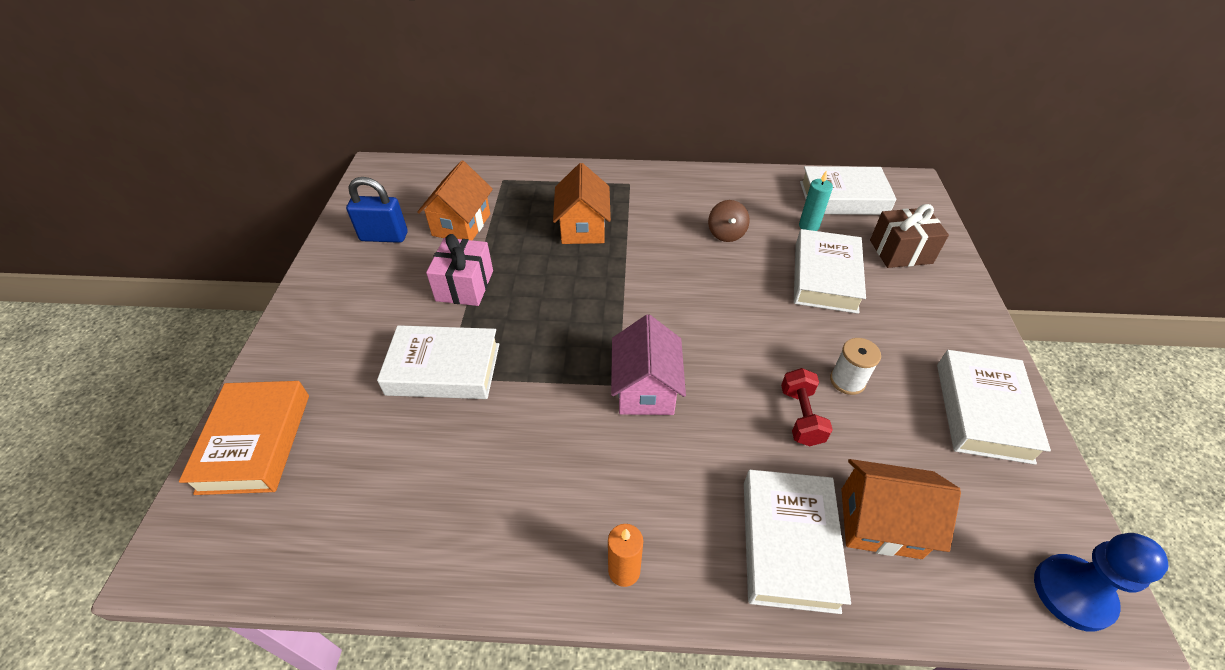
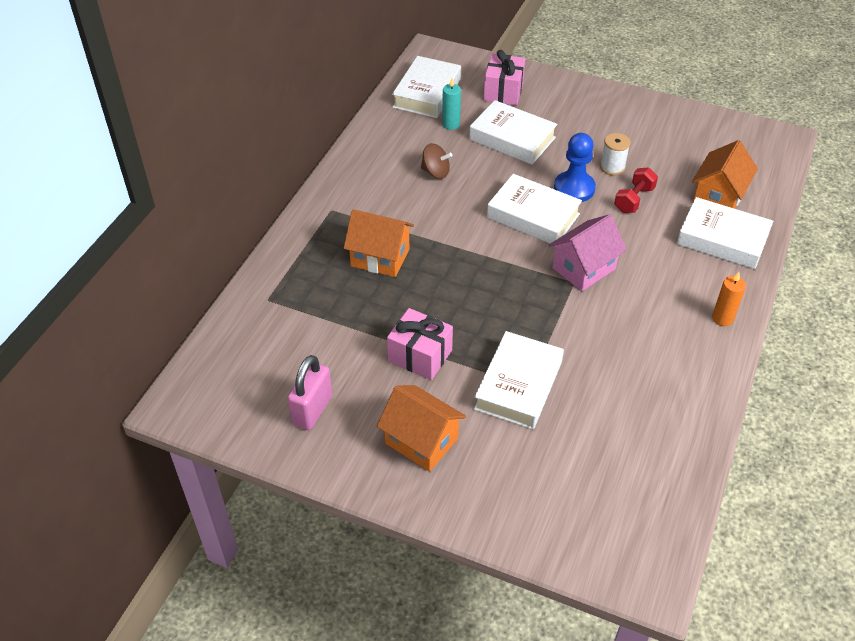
camera: 70 degrees left, 0 degrees up
orange book [179,381,309,495] -> none
blue padlock [346,177,408,243] -> pink padlock [287,355,332,430]
orange house [417,161,493,240] -> orange house moved to [377,385,466,471]
pink house [611,315,686,415] -> pink house turned 60 degrees counterclockwise [549,214,627,291]
red dumbbell [781,368,833,446] -> red dumbbell turned 75 degrees counterclockwise [614,168,658,213]
brown gift [870,204,949,268] -> pink gift [483,50,526,105]
white book [937,350,1051,465] -> white book moved to [487,174,582,243]
blue pawn [1034,533,1168,632] -> blue pawn moved to [554,133,596,202]

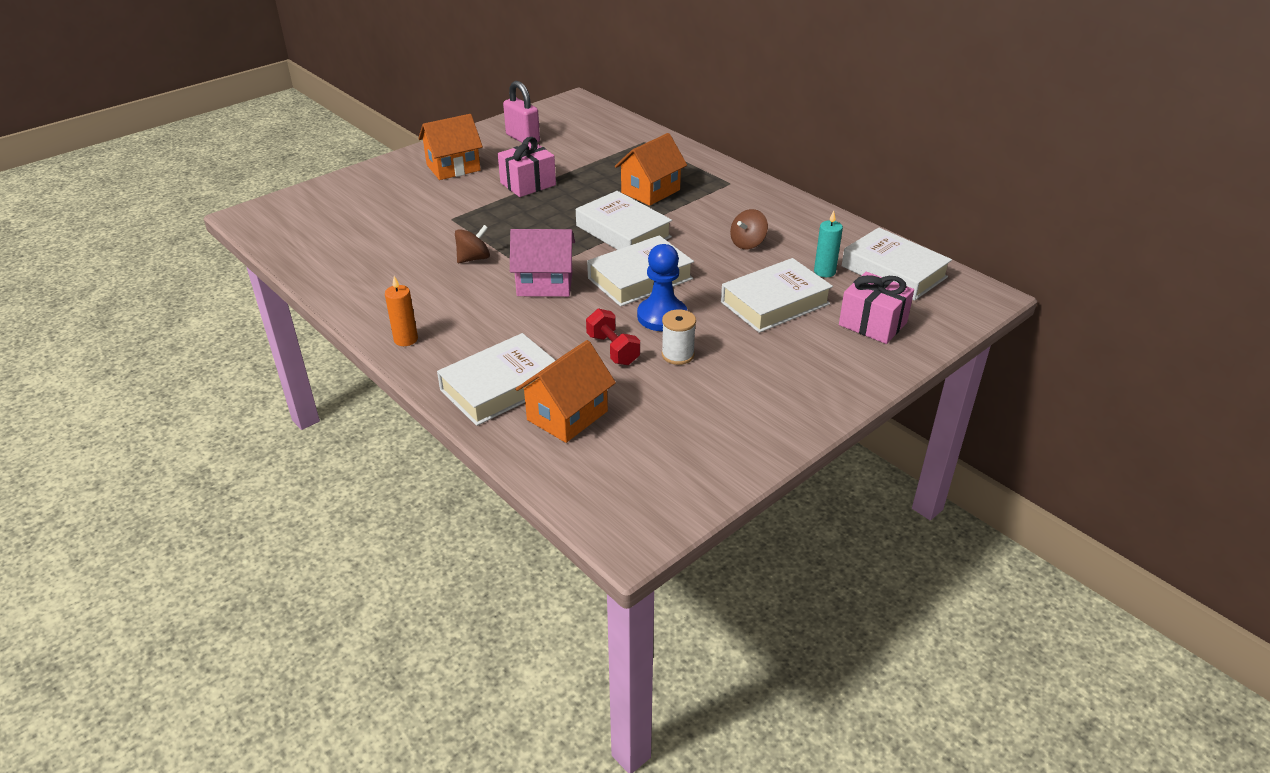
camera: 115 degrees right, 10 degrees down
white book [474,331,564,429] -> white book moved to [576,191,672,250]
pink house [549,214,627,291] -> pink house turned 75 degrees counterclockwise [510,229,575,297]
orange house [692,140,758,209] -> orange house turned 75 degrees clockwise [515,340,616,443]
none -> brown spinning top [455,225,490,263]

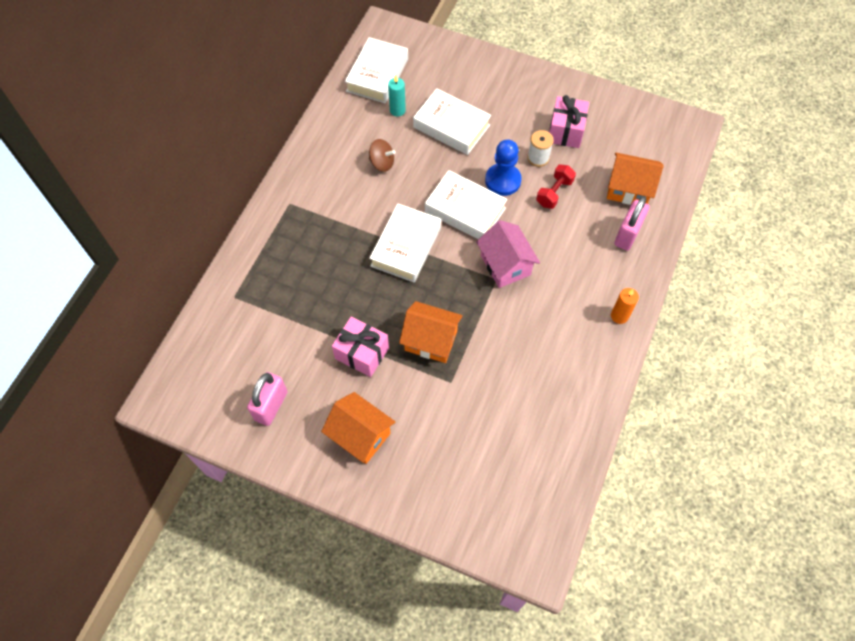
camera: 115 degrees left, 25 degrees up
white book [437,333,556,426] -> pink padlock [614,196,650,251]
brown spinning top [455,225,490,263] -> none
orange house [615,133,687,206] -> orange house moved to [399,301,463,363]
pink gift [839,272,914,344] -> pink gift moved to [549,95,589,148]

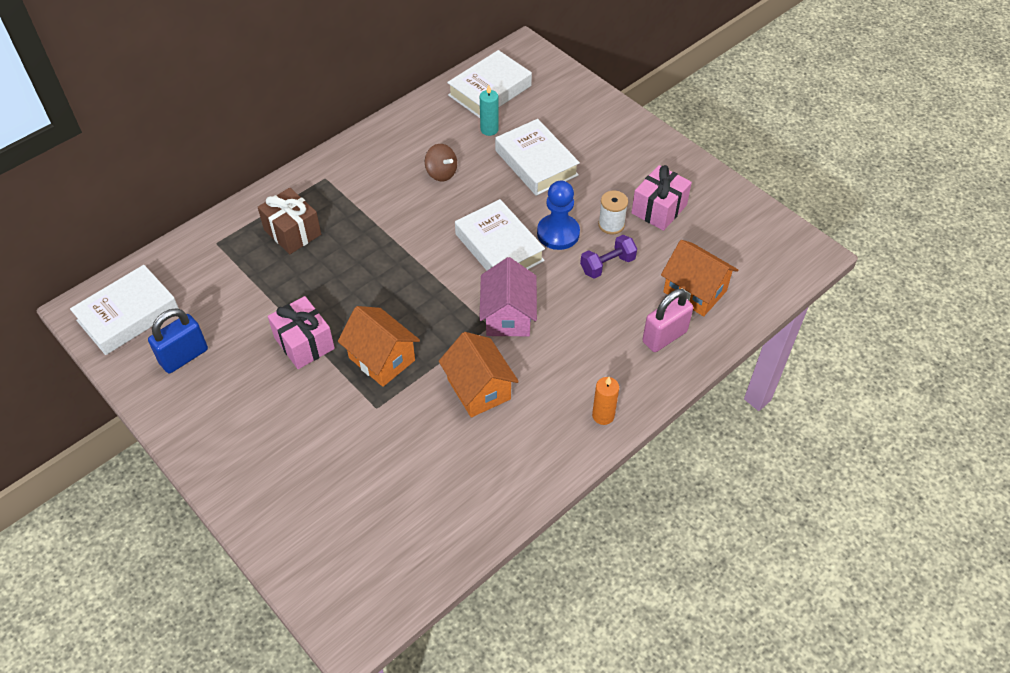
camera: 25 degrees right, 10 degrees down
pink padlock [247,372,288,426] -> blue padlock [148,308,208,373]
orange house [321,392,395,464] -> orange house moved to [439,332,519,417]
white book [369,203,441,282] -> white book moved to [70,265,179,355]
red dumbbell [536,164,576,209] -> purple dumbbell [580,235,637,279]
none -> brown gift [258,188,321,254]

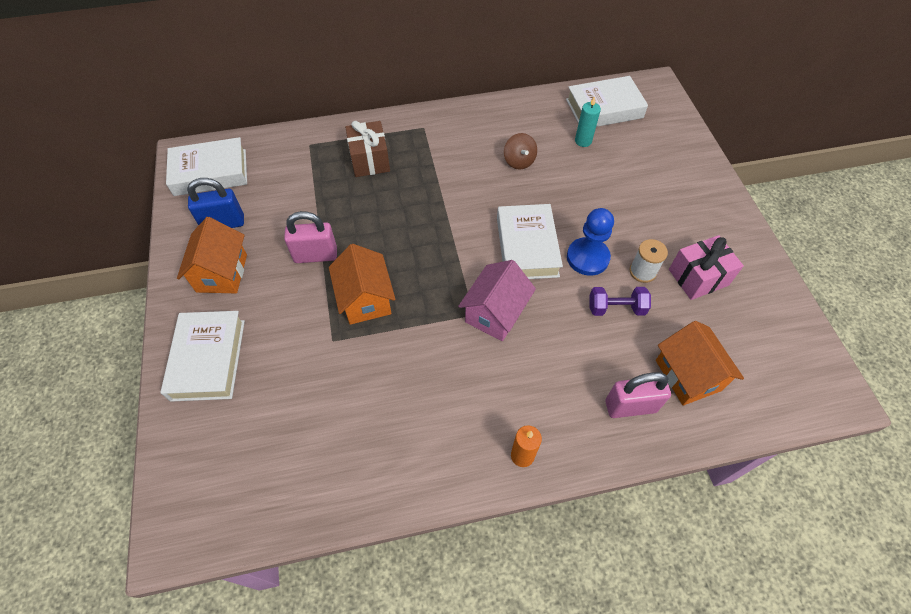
camera: 30 degrees right, 5 degrees up
pink gift [268,296,335,369] -> pink padlock [284,211,337,263]
orange house [439,332,519,417] -> orange house moved to [177,217,247,293]
white book [495,119,580,196] -> white book moved to [160,311,245,402]

